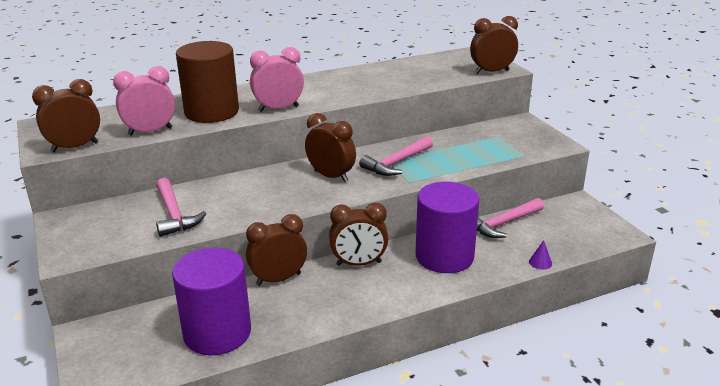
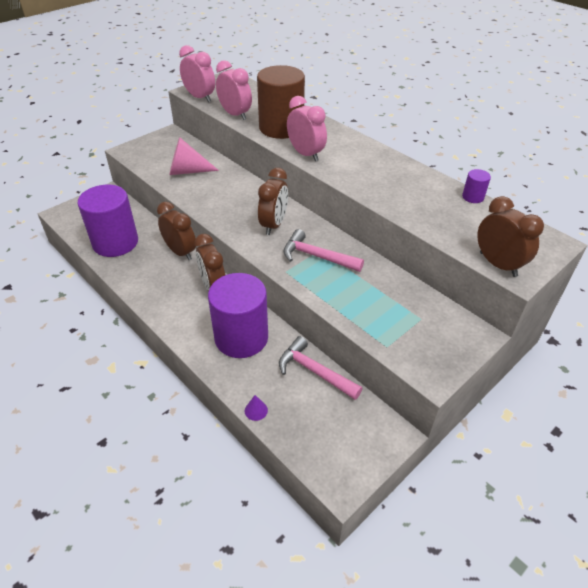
camera: 70 degrees right, 15 degrees up
brown clock [32,79,100,152] -> pink clock [179,45,215,102]
pink hammer [156,178,207,237] -> pink cone [169,137,219,175]
none -> purple cylinder [462,169,491,203]

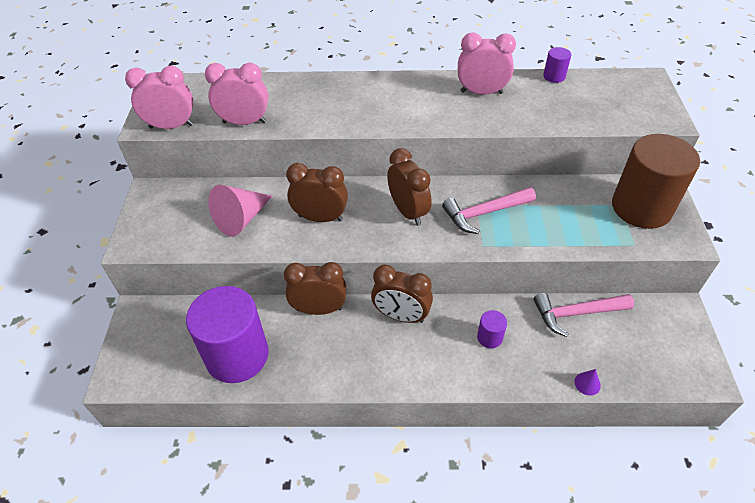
camera: 45 degrees left, 5 degrees up
purple cylinder [208,273,268,358] -> purple cylinder [477,310,507,348], size x0.41
brown cylinder [257,65,305,139] -> brown cylinder moved to [612,134,700,229]
pink clock [287,96,327,161] -> pink clock moved to [458,32,516,95]
brown clock [477,196,544,277] -> brown clock moved to [286,163,348,222]

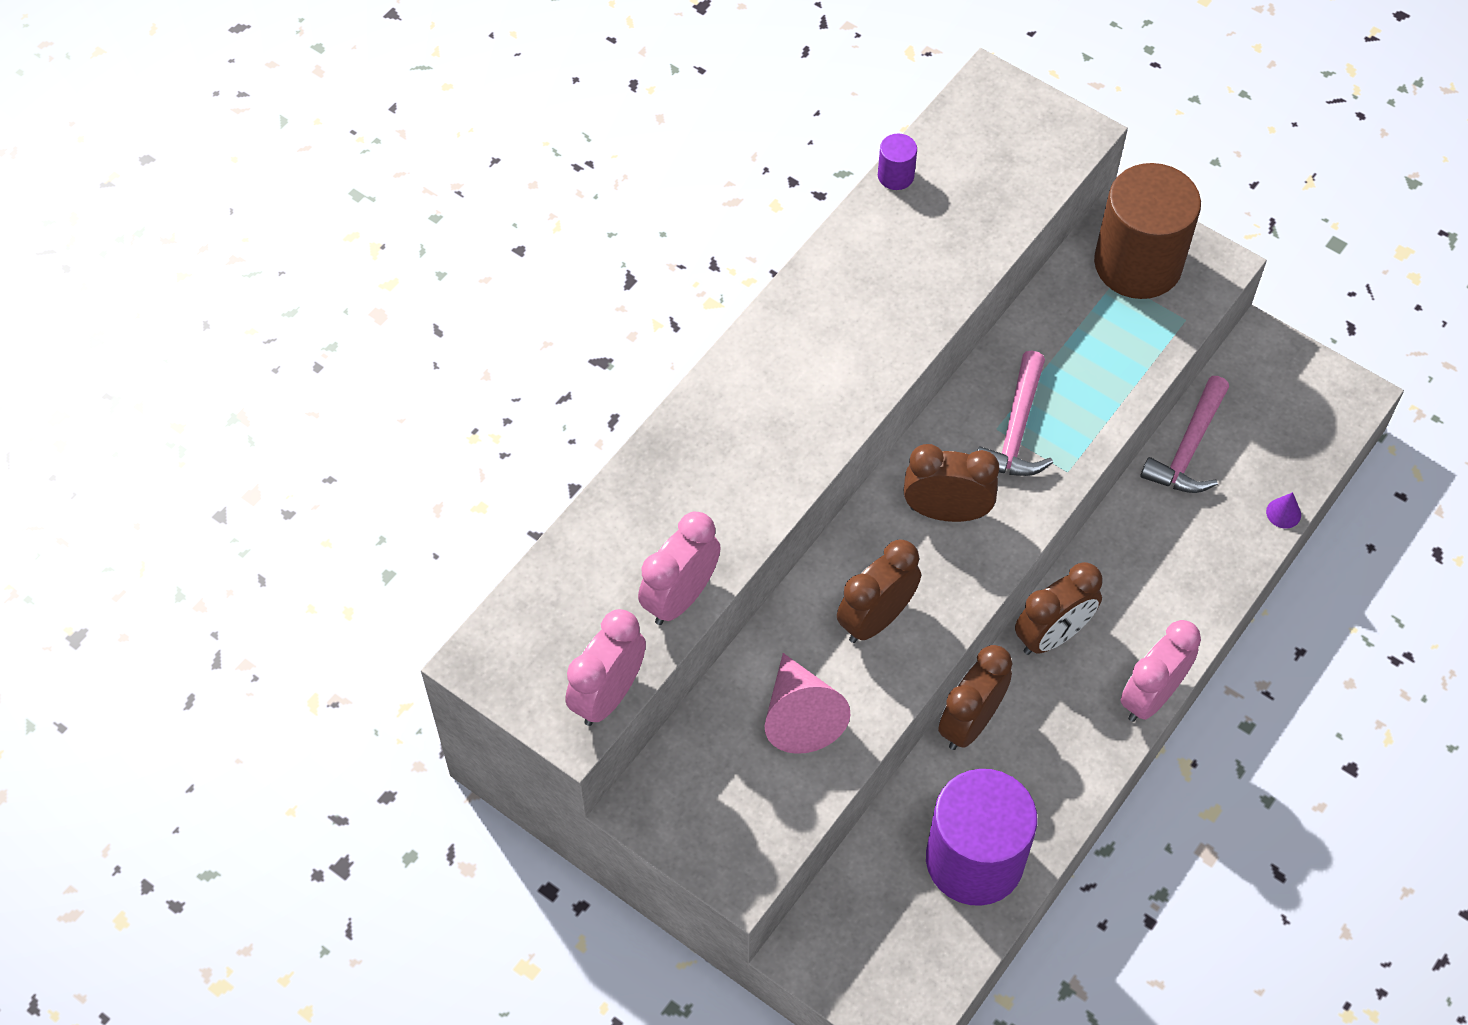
camera: 55 degrees left, 10 degrees up
pink clock [458,32,516,95] -> pink clock moved to [1120,620,1201,722]
purple cylinder [477,310,507,348] -> none

